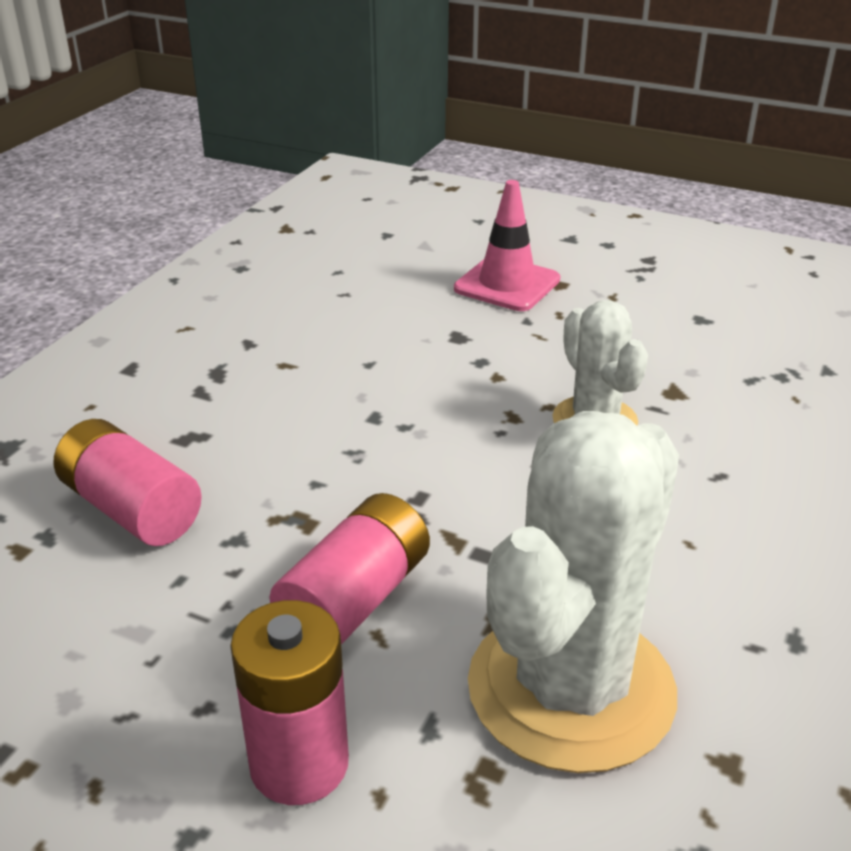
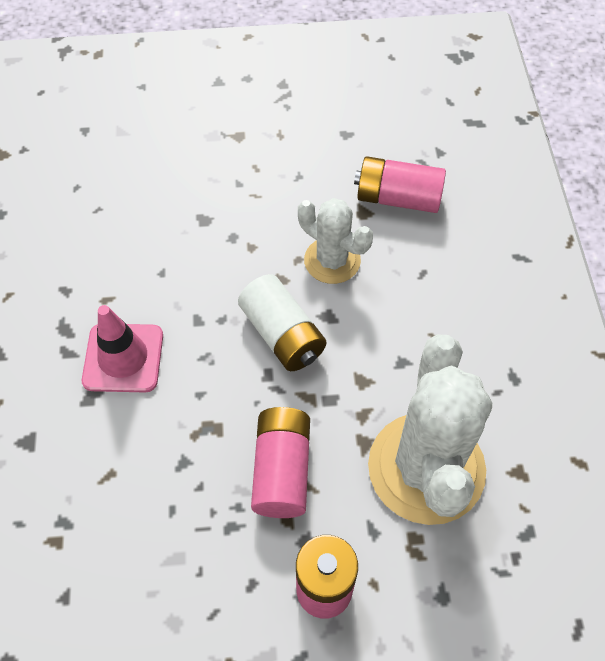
camera: 30 degrees left, 25 degrees up
pink battery [53,419,202,546] -> pink battery moved to [354,156,446,213]
pink traffic cone [454,180,560,311] -> pink traffic cone moved to [82,305,163,393]
none -> white battery [238,274,326,371]

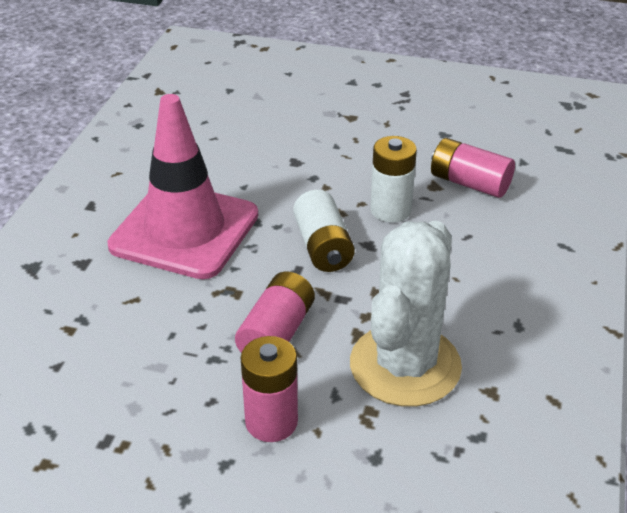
camera: 20 degrees right, 20 degrees down
pink traffic cone [82,305,163,393] -> pink traffic cone [107,94,258,279], size x1.85
white cactus [298,198,373,284] -> white battery [370,136,417,223]

